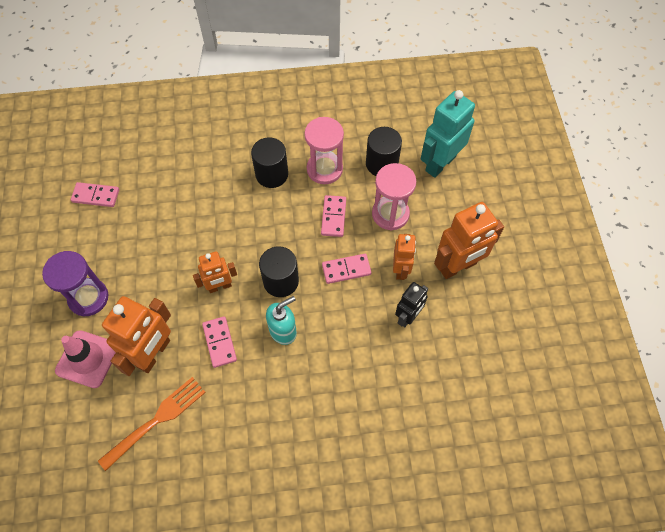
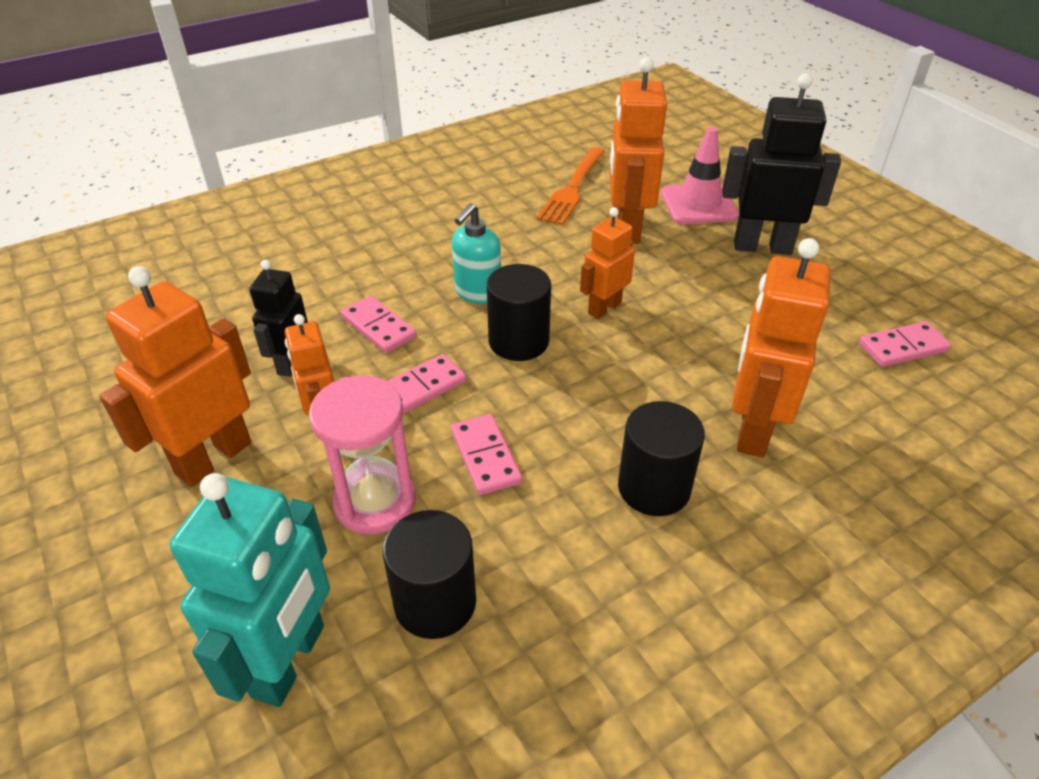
camera: 155 degrees right, 20 degrees down
purple hourglass [42,251,109,317] -> black robot [722,73,841,255]
pink domino [202,316,237,368] -> pink domino moved to [341,295,417,353]
pink hourglass [304,117,344,184] -> none
none -> orange robot [732,238,831,457]

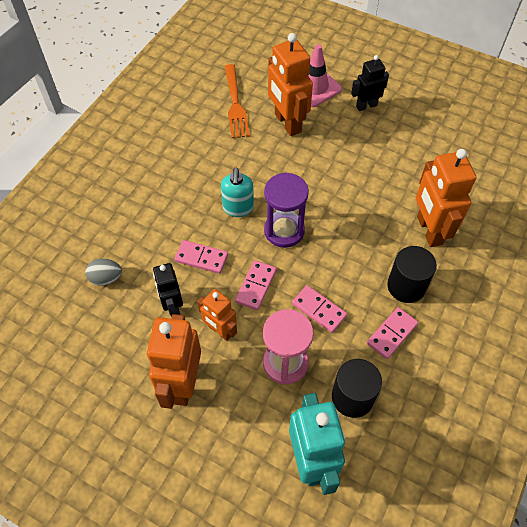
camera: 30 degrees left, 15 degrees up
black cylinder [487,264,551,361] -> purple hourglass [264,173,309,248]
orange robot [580,207,635,319] -> none
black robot [722,73,841,255] -> black robot [351,55,389,111], size x0.60
pink domino [859,321,951,367] -> pink domino moved to [367,307,418,359]
none -> grey egg [85,258,122,286]

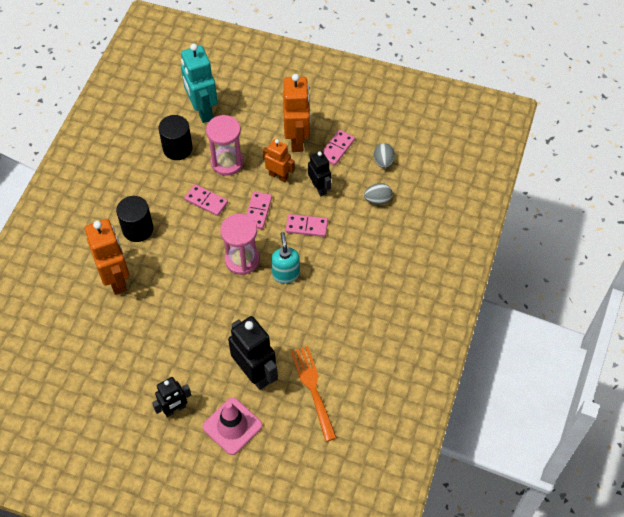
camera: 170 degrees right, 0 degrees up
purple hourglass [264,173,309,248] -> pink hourglass [220,214,260,275]
orange robot [268,33,313,136] -> black robot [228,316,278,390]
pink domino [367,307,418,359] -> pink domino moved to [322,130,355,165]
none -> grey egg [374,143,395,168]

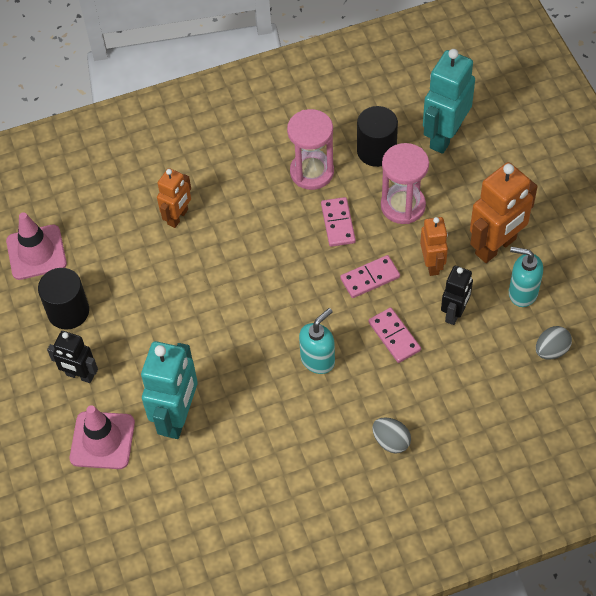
camera: 55 degrees right, 0 degrees up
orange robot [85,219,129,295] -> orange robot [157,168,191,228], size x0.60
black cylinder [116,196,153,242] -> black cylinder moved to [38,268,89,330]
pink hourglass [220,214,260,275] -> pink hourglass moved to [287,109,334,190]
black robot [228,316,278,390] -> turquoise robot [141,341,198,439]
orange fork [291,346,337,442] -> none
pink domino [322,130,355,165] -> turquoise soap dispenser [509,247,543,307]
grey egg [364,183,392,205] -> grey egg moved to [372,417,411,454]
none -> pink traffic cone [6,212,67,280]

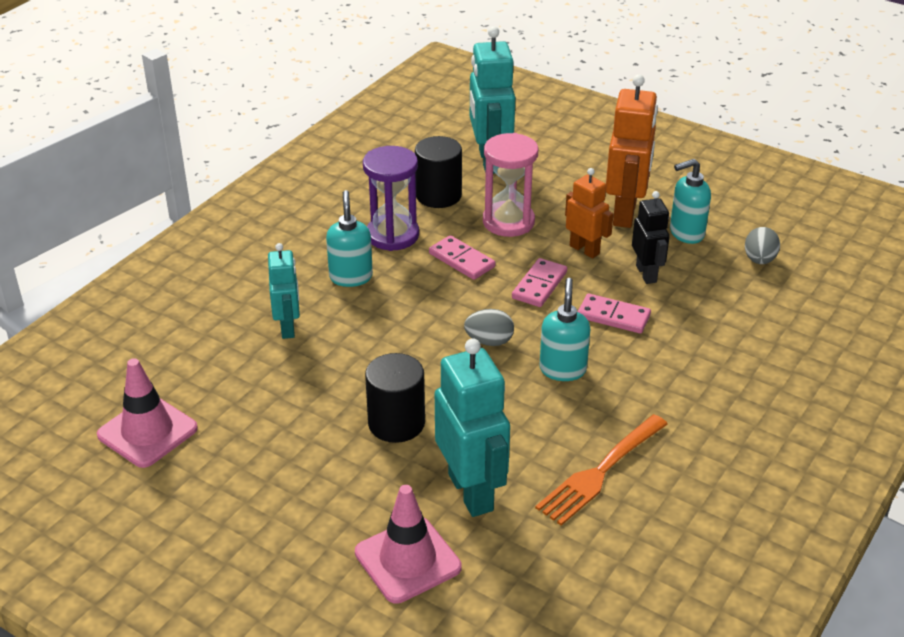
camera: 40 degrees left, 20 degrees down
black cylinder [38,268,89,330] -> black cylinder moved to [365,353,425,443]
black robot [47,331,98,383] -> none
orange robot [157,168,191,228] -> turquoise robot [268,243,300,339]
pink hourglass [287,109,334,190] -> purple hourglass [363,146,419,251]
grey egg [372,417,411,454] -> grey egg moved to [464,309,514,346]
none -> turquoise soap dispenser [326,190,373,287]
none -> orange fork [535,414,668,526]

